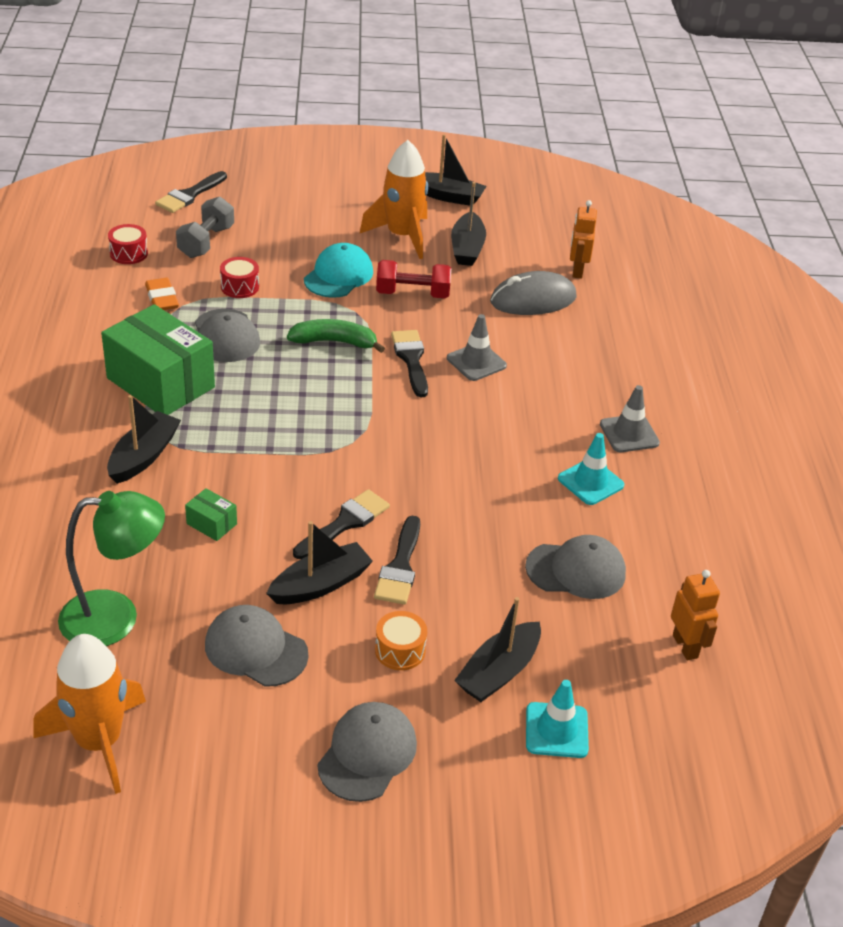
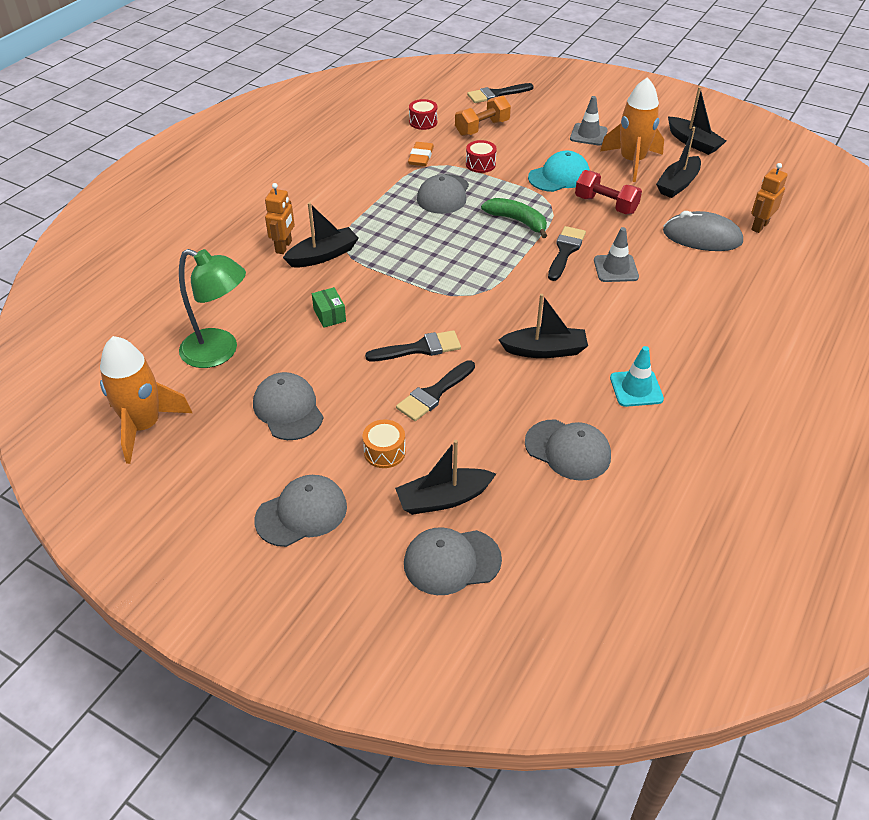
camera: 35 degrees right, 5 degrees up
green box [101,304,215,415] -> none
grey dumbbell [176,197,234,258] -> orange dumbbell [455,96,511,136]
black boat [266,521,373,604] -> black boat moved to [498,294,588,358]
turquoise traffic cone [526,680,589,758] -> grey cap [404,527,502,595]
grey traffic cone [600,385,660,452] -> grey traffic cone moved to [570,96,608,146]
orange robot [671,570,720,660] -> orange robot moved to [265,183,295,254]

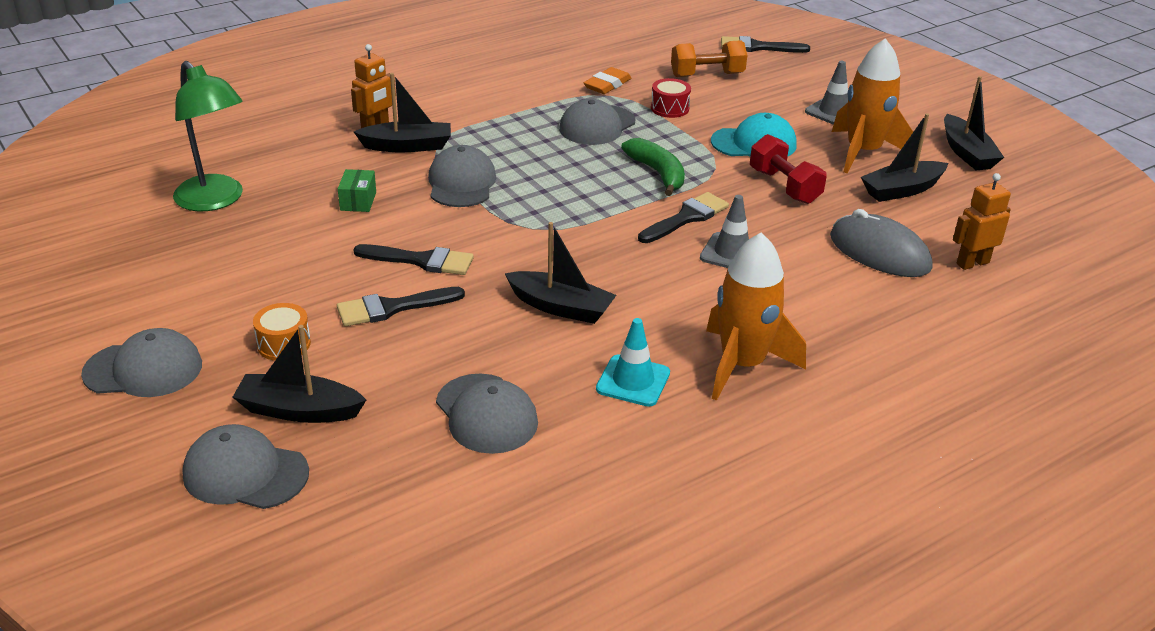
camera: 25 degrees right, 10 degrees down
orange rocket [100,336,192,464] -> orange rocket moved to [706,232,806,401]
grey cap [253,372,323,440] -> grey cap moved to [428,145,496,207]
red drum [409,99,437,130] -> none

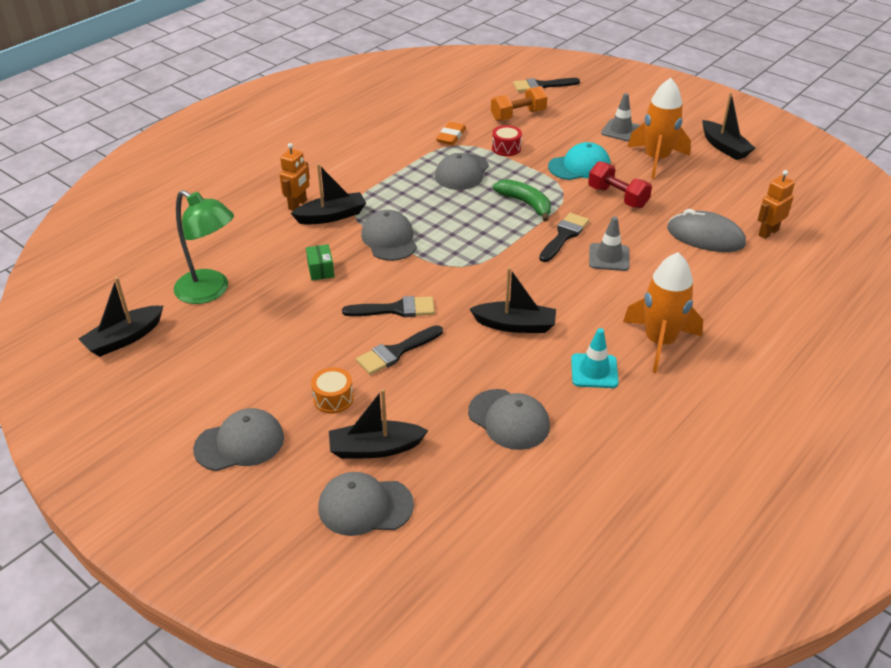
camera: 15 degrees left, 5 degrees up
black boat [861,113,948,202] -> black boat moved to [78,277,163,357]

